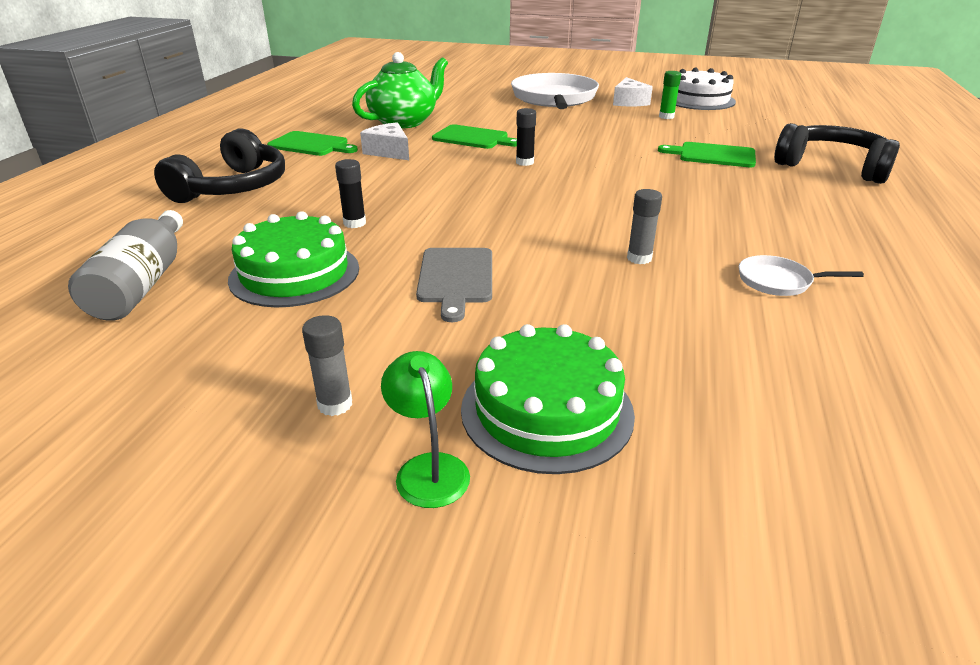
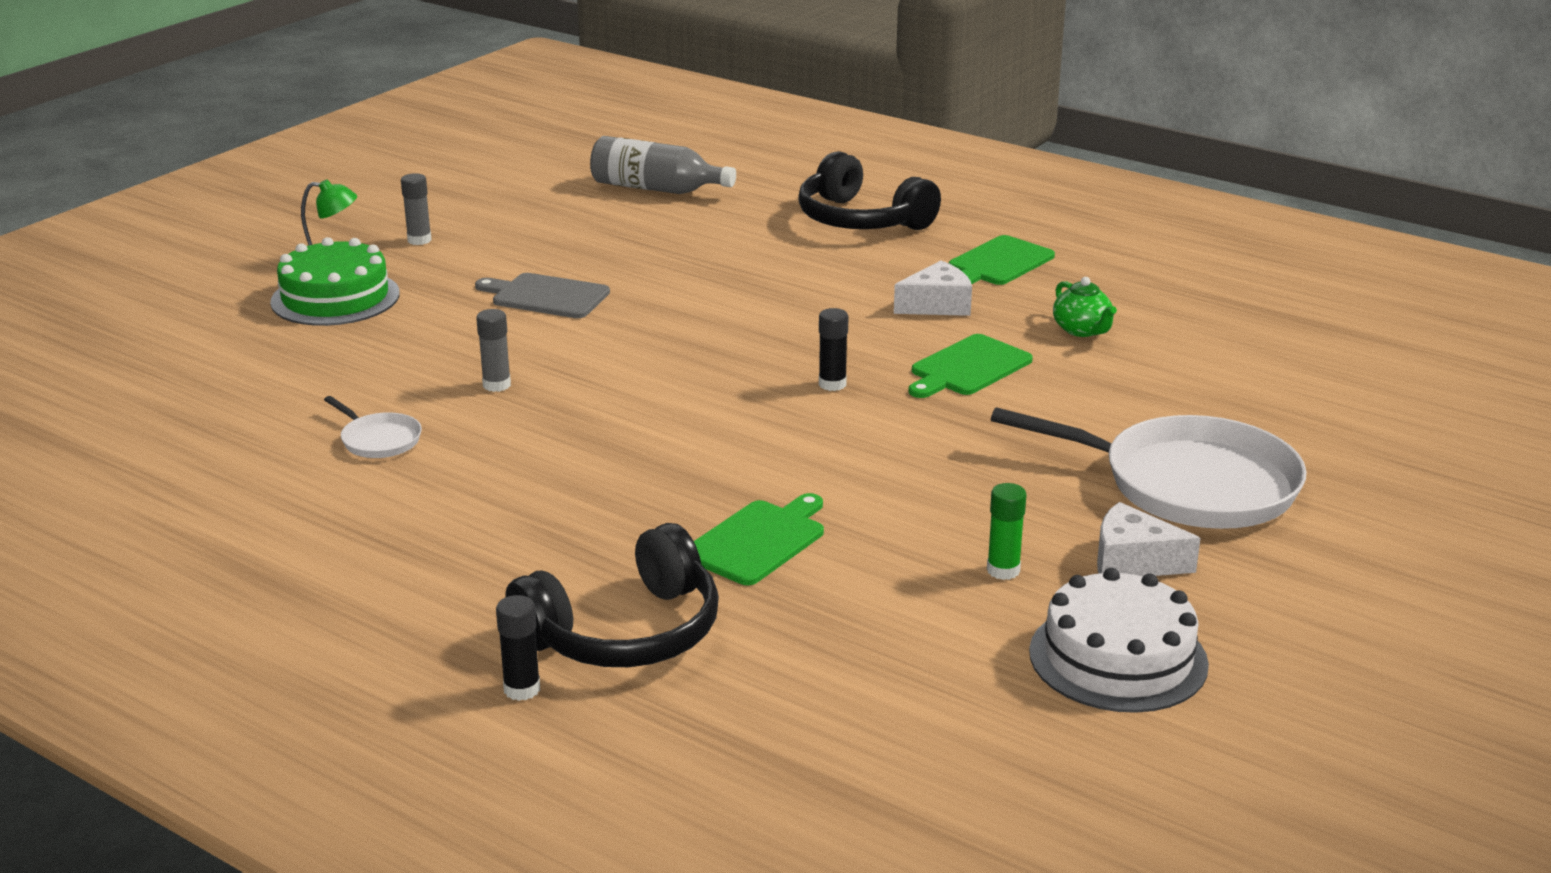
camera: 110 degrees right, 5 degrees down
green cake [228,211,359,307] -> none
black glue stick [335,159,366,228] -> black glue stick moved to [496,595,540,701]
green teapot [352,52,448,129] -> green teapot [1053,277,1117,337], size x0.51
white pan [739,255,864,296] -> white pan turned 105 degrees clockwise [324,396,422,458]

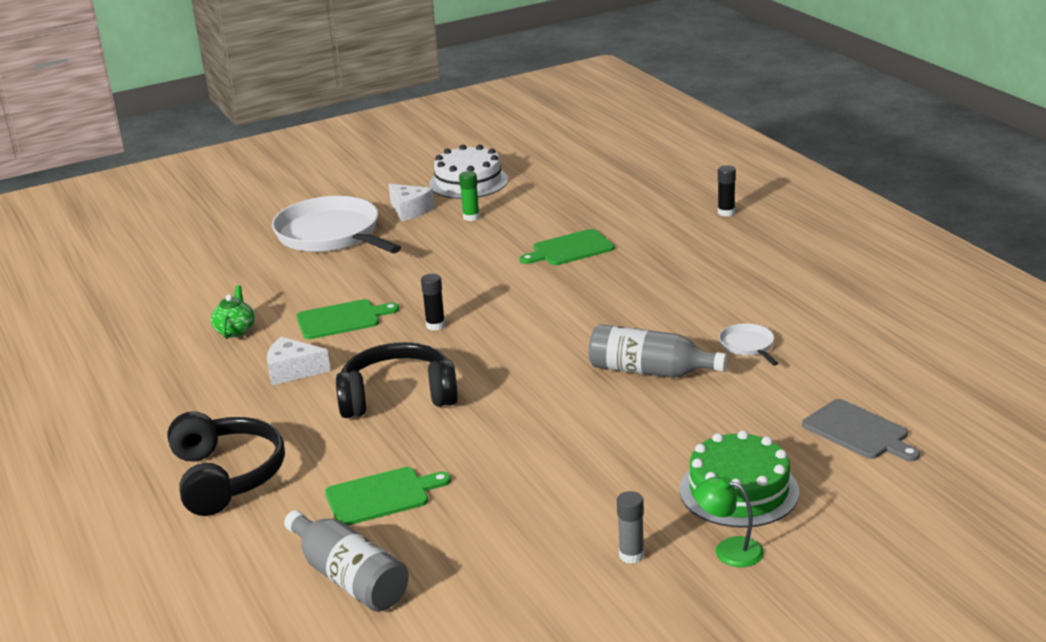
camera: 150 degrees left, 0 degrees up
grey cutting board [475,273,610,318] -> grey cutting board moved to [802,399,920,461]
grey glue stick [476,309,511,392] -> grey bottle [589,324,727,378]
black headphones [506,523,719,667] -> black headphones moved to [336,342,458,418]
green cutting board [949,235,1055,285] -> green cutting board moved to [325,467,451,525]

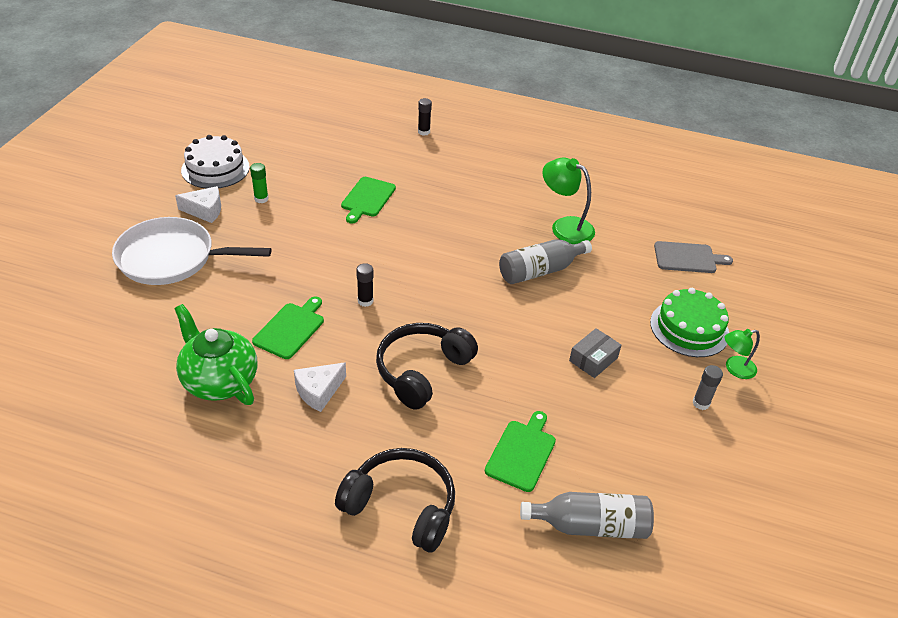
camera: 50 degrees left, 15 degrees up
green teapot [211,285,255,339] -> green teapot [174,304,257,405], size x1.96
white pan [719,323,778,366] -> green lamp [542,158,595,244]
none -> grey box [569,328,621,378]

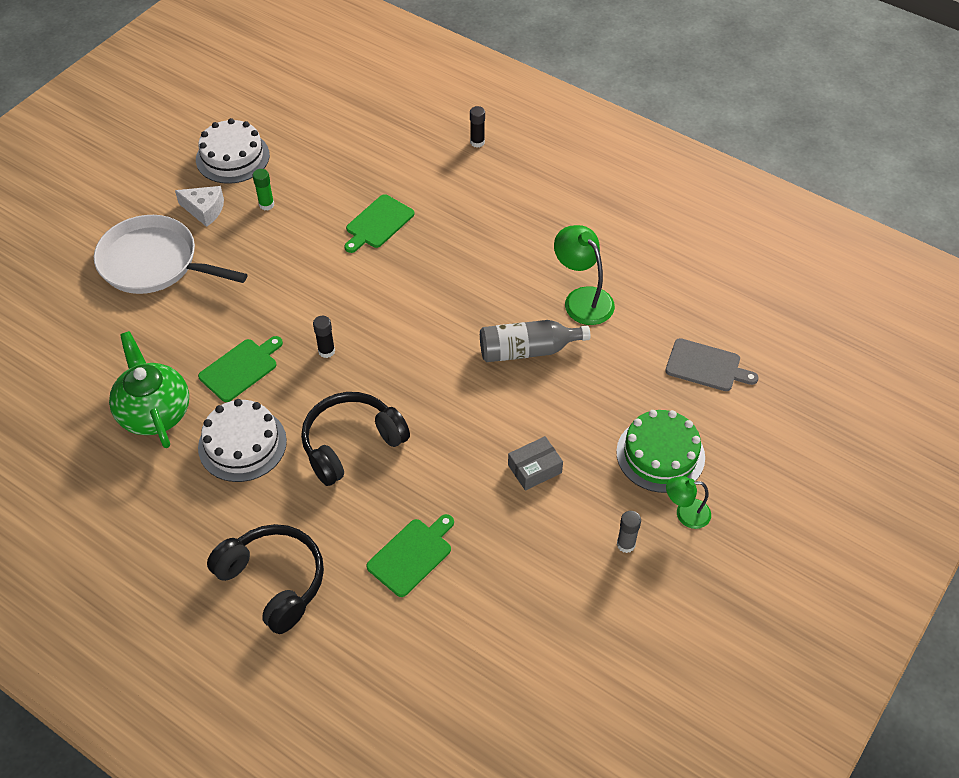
camera: 20 degrees right, 10 degrees up
white cheese [294,362,346,412] -> white cake [198,399,287,482]
grey bottle [520,492,654,539] -> none

